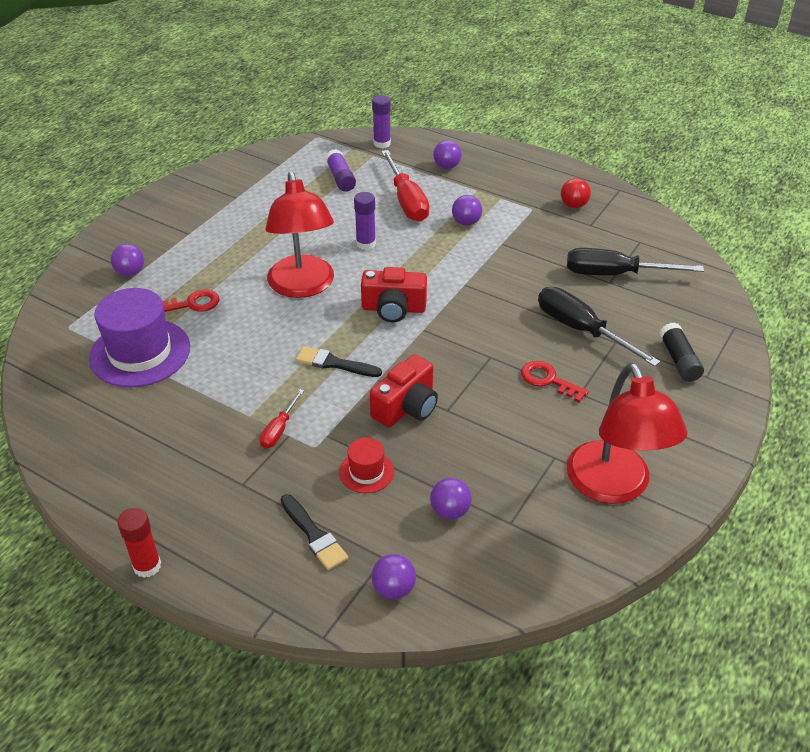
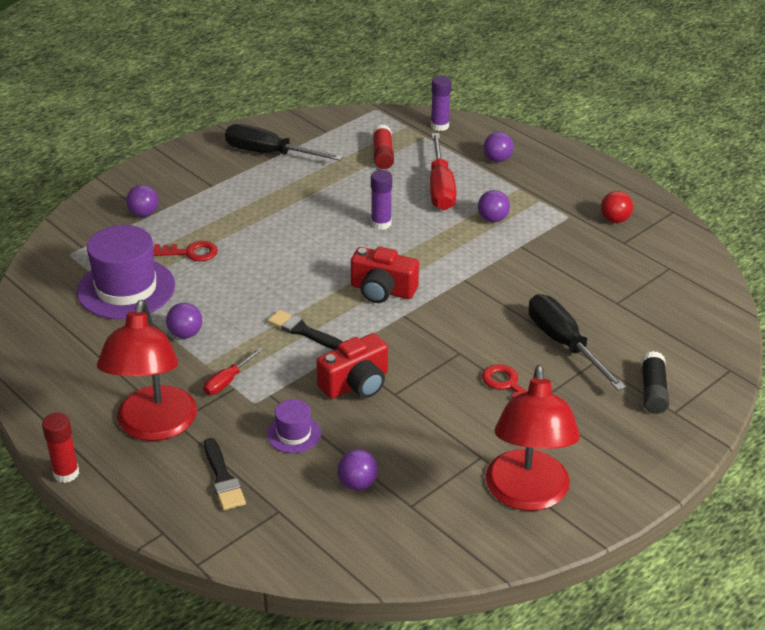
camera: 15 degrees right, 5 degrees down
red lamp [265,171,334,298] -> red lamp moved to [97,300,197,441]
purple glue stick [326,149,356,192] -> red glue stick [373,124,394,169]
red hat [339,437,394,493] -> purple hat [267,399,321,453]
purple ball [371,554,416,599] -> purple ball moved to [166,303,202,339]
black screwdriver [567,248,704,275] -> black screwdriver moved to [225,124,343,161]

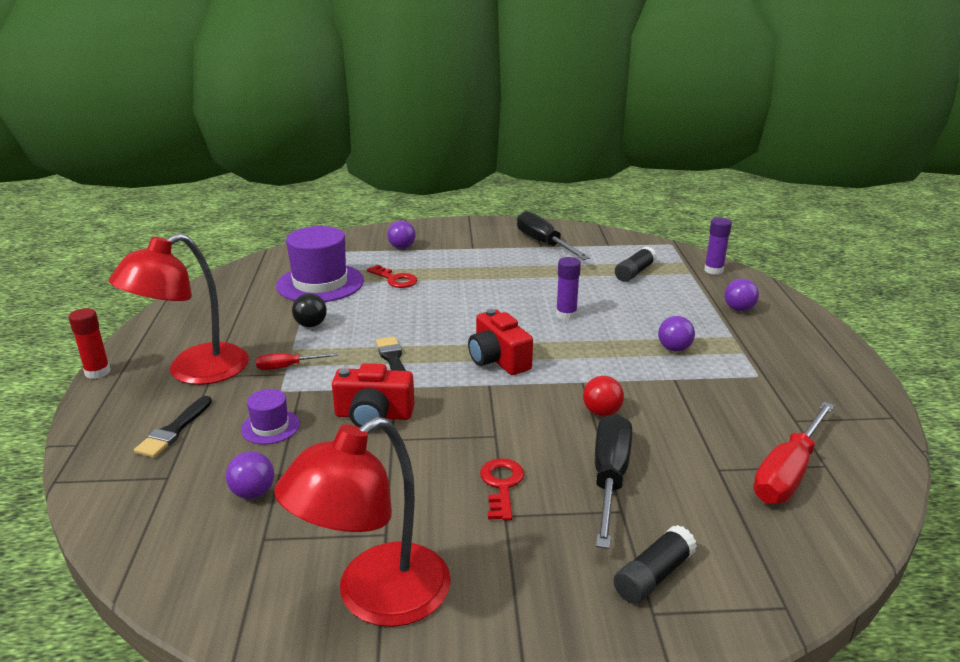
camera: 40 degrees right, 10 degrees down
purple ball [166,303,202,339] -> black ball [292,293,327,327]
red glue stick [373,124,394,169] -> black glue stick [615,247,657,282]
red screwdriver [430,133,456,210] -> red screwdriver moved to [753,402,835,504]
red ball [601,191,633,223] -> red ball moved to [583,376,624,417]

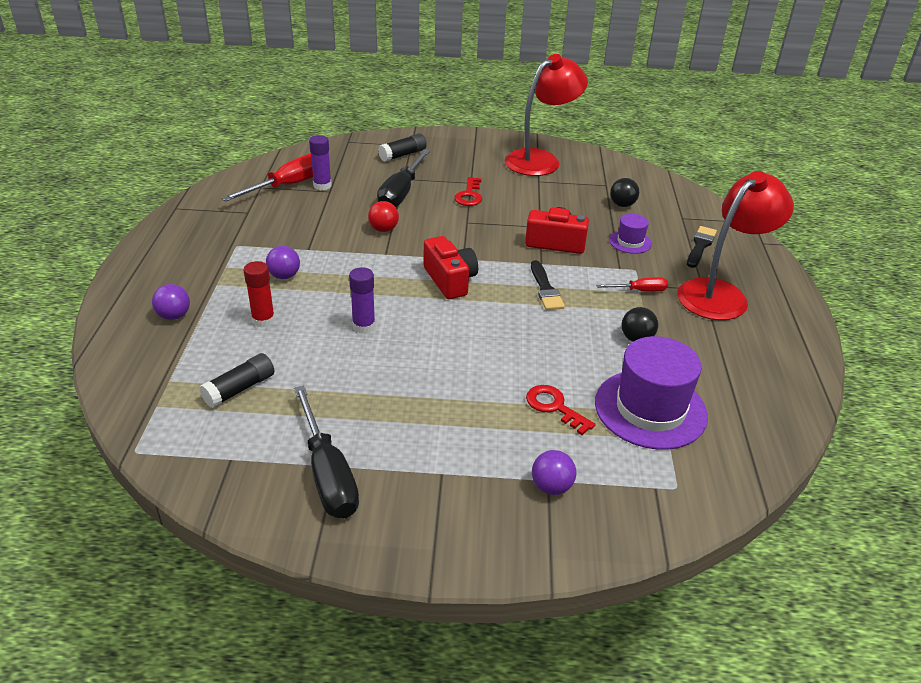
camera: 175 degrees left, 10 degrees up
red glue stick [69,308,111,379] -> red glue stick moved to [244,261,275,327]
purple ball [226,451,274,499] -> black ball [610,178,639,207]
purple glue stick [704,217,732,275] -> purple glue stick moved to [309,135,332,190]

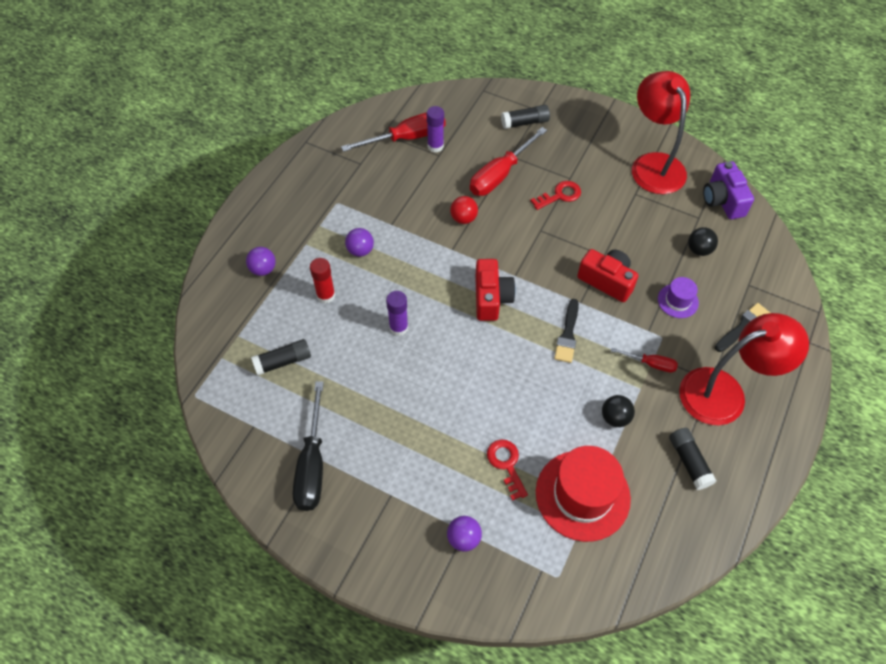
camera: 25 degrees right, 20 degrees up
black screwdriver [377,149,430,207] -> red screwdriver [470,127,547,196]
red key [454,177,482,206] -> red key turned 150 degrees counterclockwise [530,181,581,210]
red lamp [505,54,588,176] -> red lamp turned 90 degrees counterclockwise [632,71,690,194]
purple hat [595,336,708,450] -> red hat [536,446,631,542]
none -> black glue stick [669,428,716,490]
none -> purple camera [703,161,754,219]

